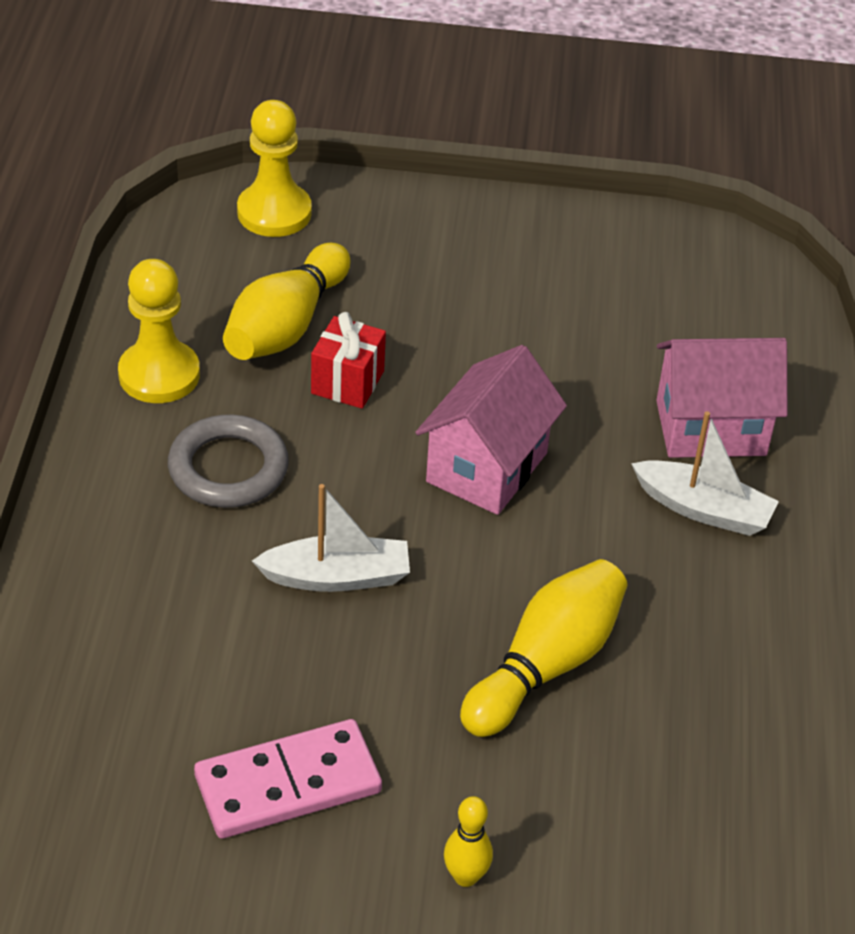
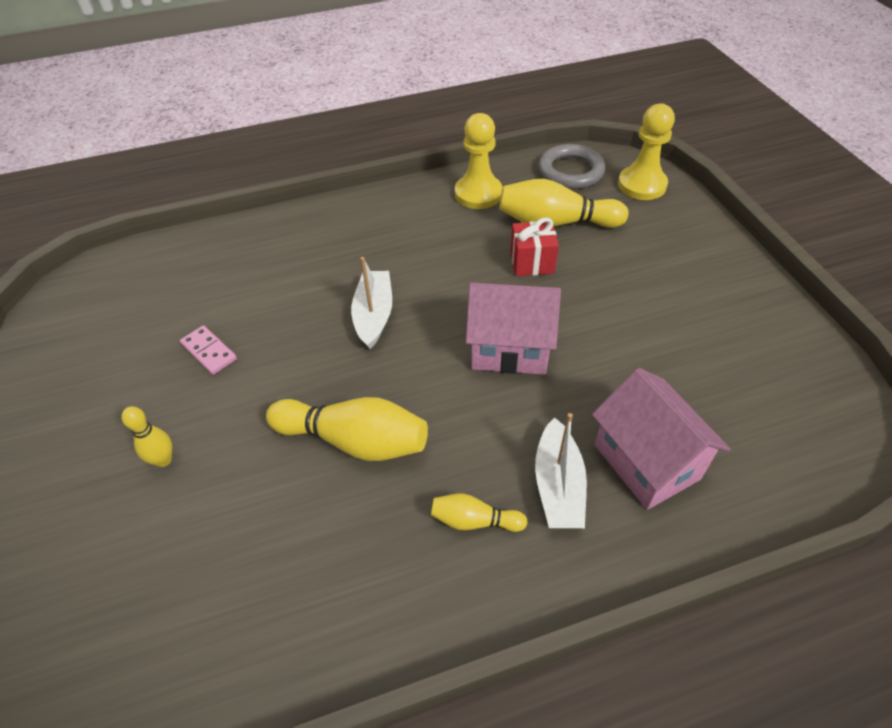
camera: 70 degrees right, 5 degrees up
grey ring [168,415,289,508] -> grey ring moved to [538,144,605,189]
pink domino [194,719,382,838] -> pink domino [180,325,237,375], size x0.56
white boat [252,484,410,592] -> white boat turned 150 degrees counterclockwise [351,257,392,349]
none -> yellow bowling pin [431,494,527,532]

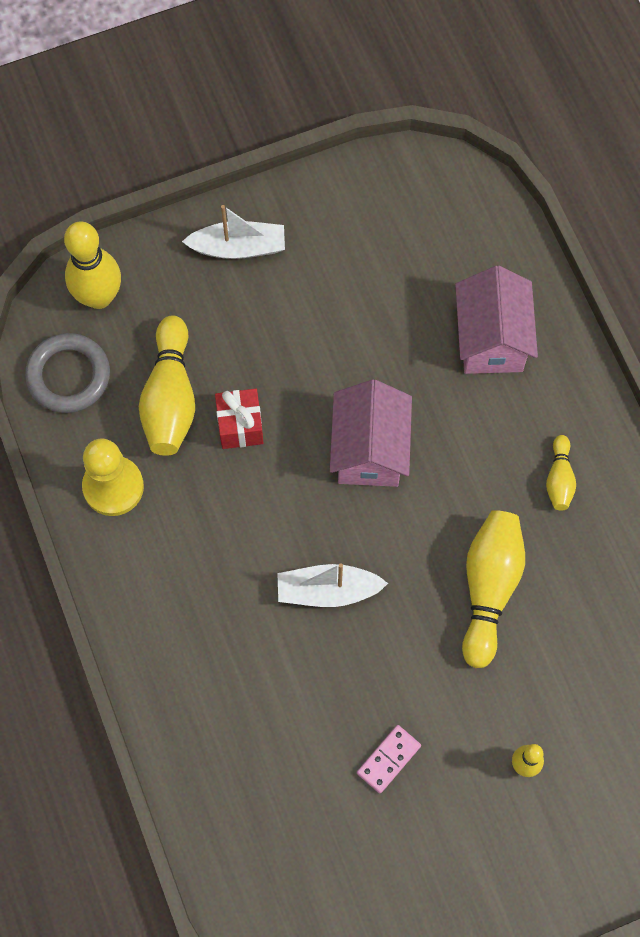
camera: 95 degrees left, 20 degrees up
white boat [535,413,587,528] -> white boat moved to [182,205,285,259]
pink house [592,368,731,510] -> pink house turned 60 degrees counterclockwise [455,266,538,374]
yellow pawn [618,104,675,200] -> yellow bowling pin [64,222,121,309]

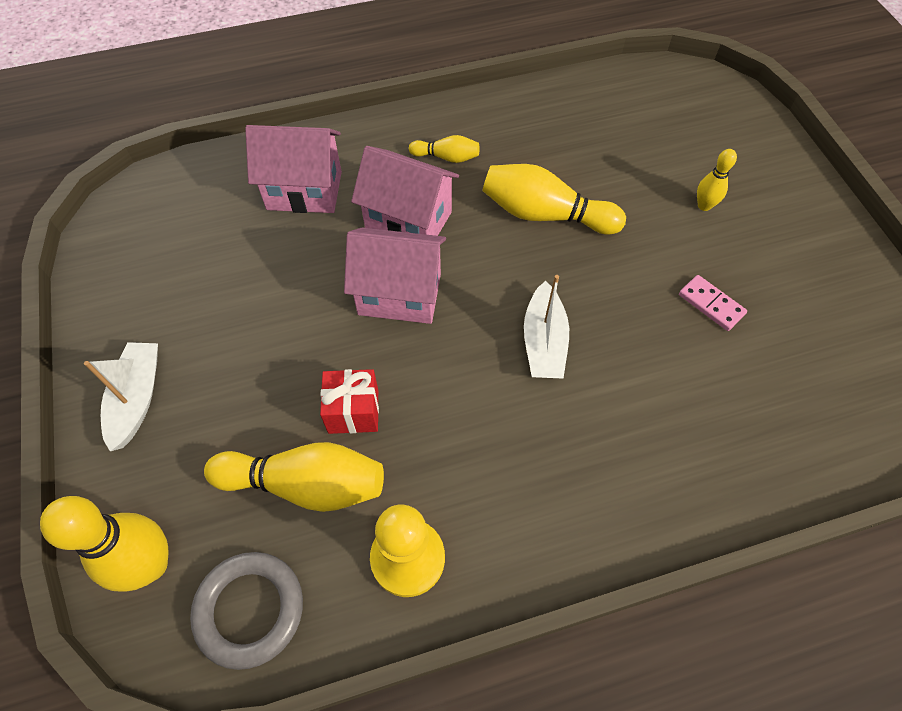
camera: 85 degrees left, 10 degrees down
none -> pink house [351,146,459,236]

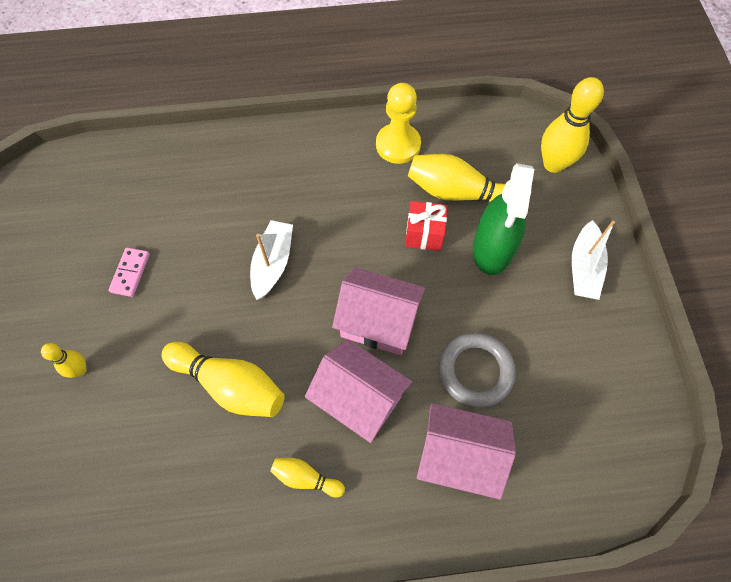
camera: 170 degrees left, 5 degrees up
grey ring [190,552,303,670] -> grey ring moved to [439,333,516,408]
pink domino [679,275,747,331] -> pink domino turned 45 degrees clockwise [108,248,150,297]
none -> green spray bottle [473,163,534,275]

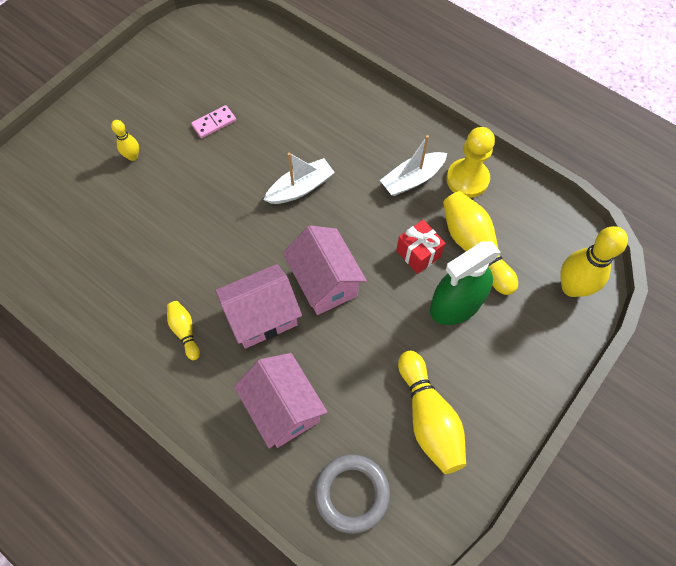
camera: 45 degrees right, 0 degrees up
yellow bowling pin [162,342,285,417] -> yellow bowling pin moved to [398,351,466,474]
pink house [305,339,412,443] -> pink house turned 75 degrees clockwise [215,264,302,349]
grey ring [439,333,516,408] -> grey ring moved to [315,454,390,534]
white boat [572,220,615,300] -> white boat moved to [380,135,447,196]

